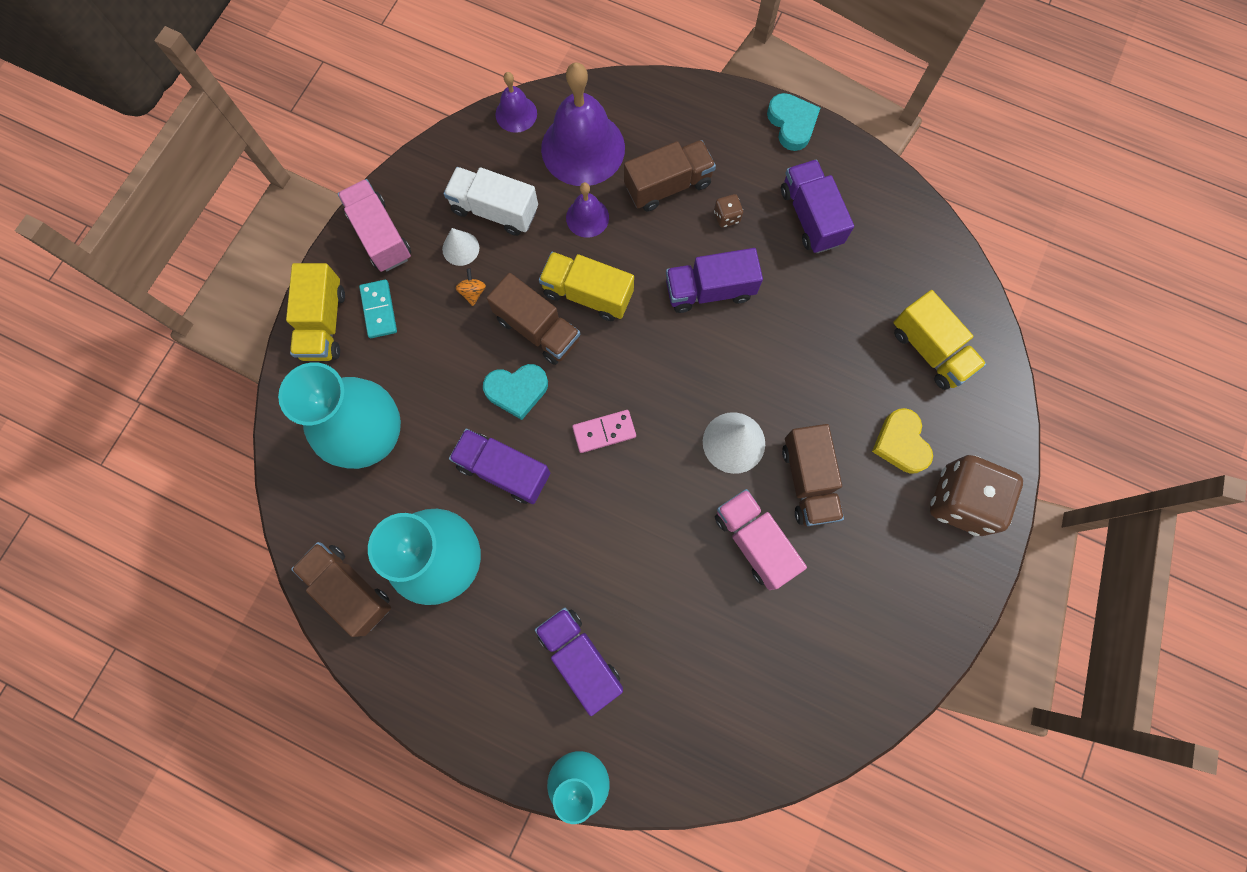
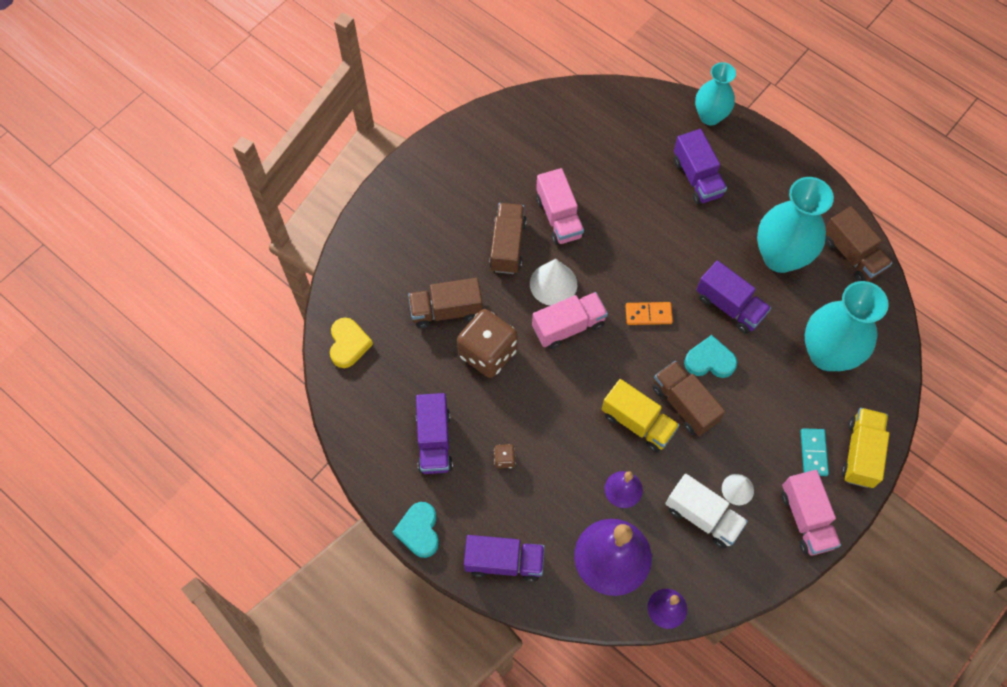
camera: 165 degrees left, 10 degrees down
orange spinning top [455,268,486,306] -> none
pink domino [572,410,636,453] -> orange domino [626,302,673,325]
brown truck [624,140,716,212] -> brown truck moved to [408,278,482,328]
purple truck [666,248,763,313] -> purple truck moved to [464,535,545,582]
yellow heart [872,408,933,474] -> yellow heart moved to [330,318,373,368]
yellow truck [893,290,987,390] -> none
brown dice [930,455,1023,536] -> brown dice moved to [457,309,518,378]
none -> pink truck [532,292,608,349]

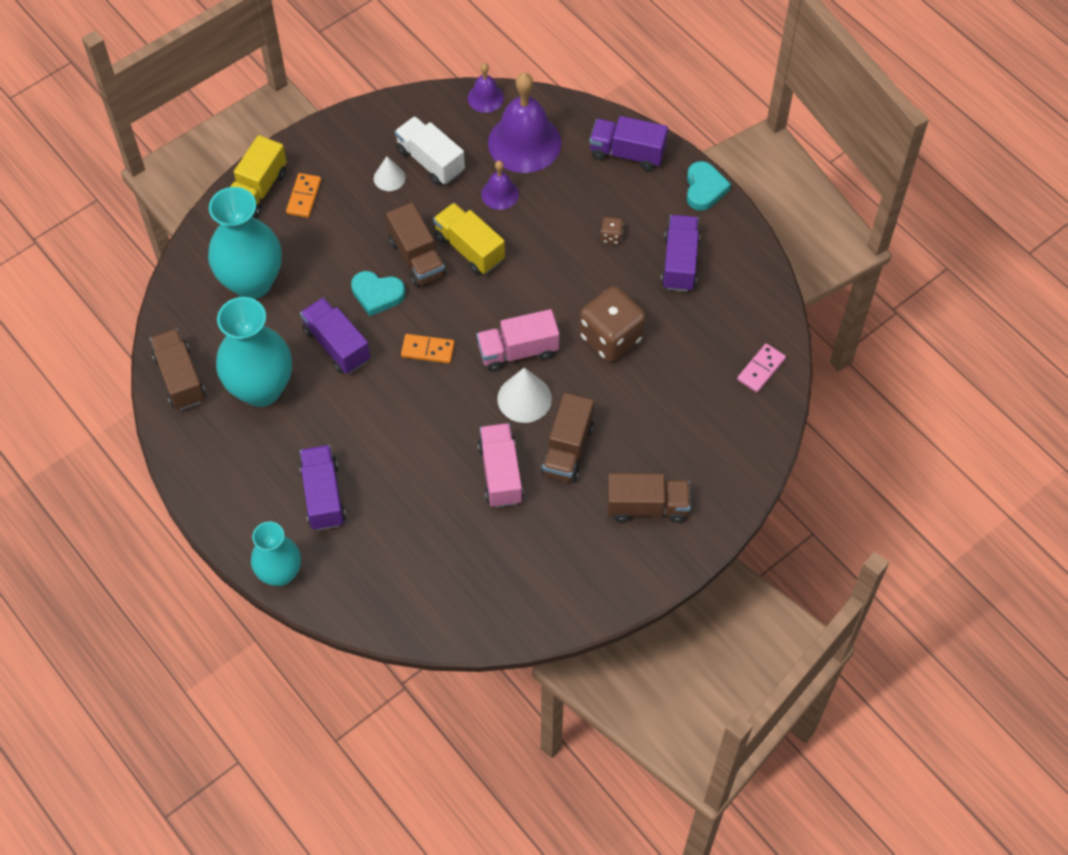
camera: 170 degrees left, 5 degrees down
yellow heart [330,318,373,368] -> pink domino [737,344,786,393]
brown truck [408,278,482,328] -> brown truck moved to [607,473,691,523]
pink truck [781,470,841,555] -> none
turquoise domino [800,428,829,476] -> orange domino [286,173,321,218]

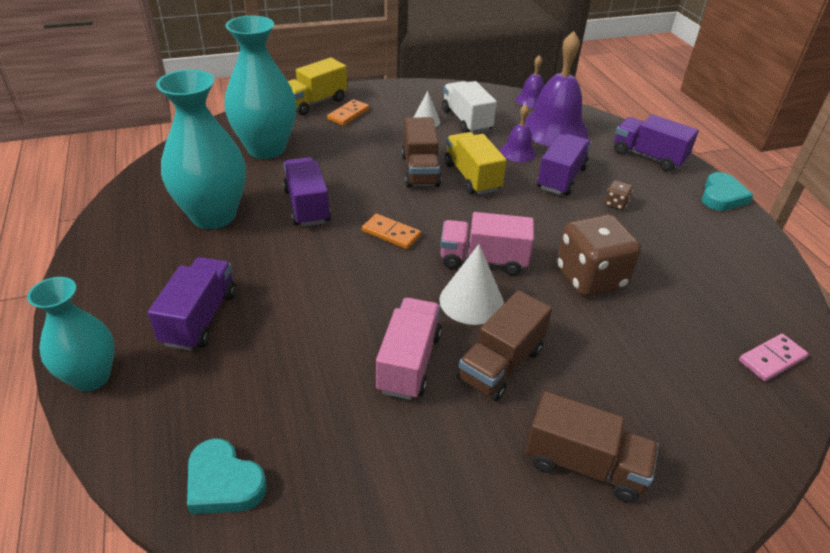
camera: 20 degrees right, 20 degrees down
brown truck [150,328,206,410] -> none
turquoise heart [351,271,405,316] -> turquoise heart moved to [187,438,267,514]
purple truck [661,215,700,292] -> purple truck moved to [537,134,591,196]

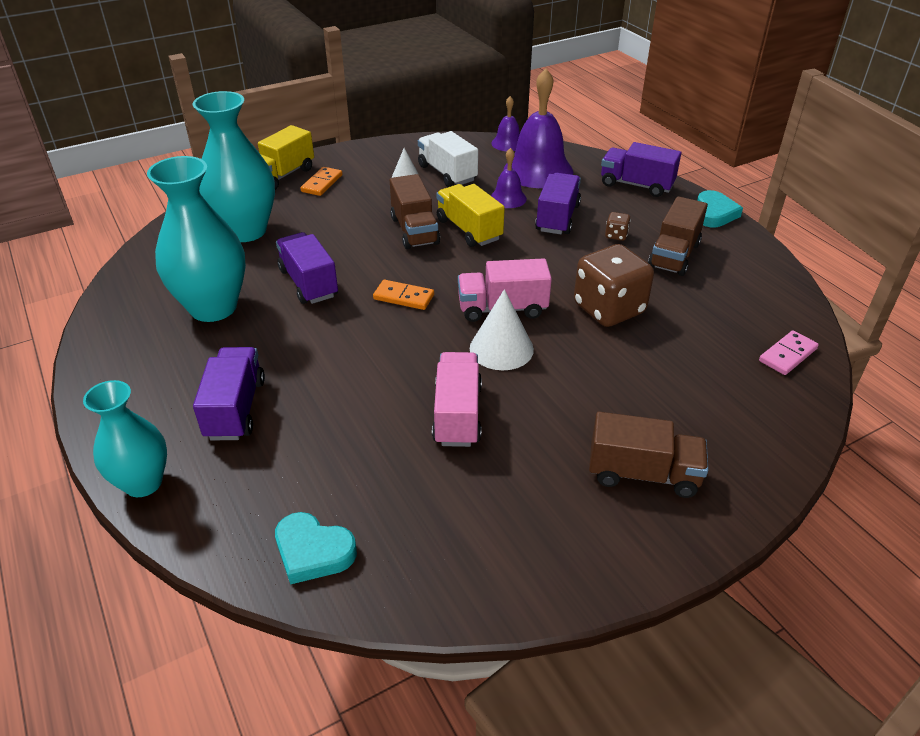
camera: 10 degrees left, 0 degrees up
brown truck [457,290,552,401] -> brown truck moved to [648,196,708,276]

